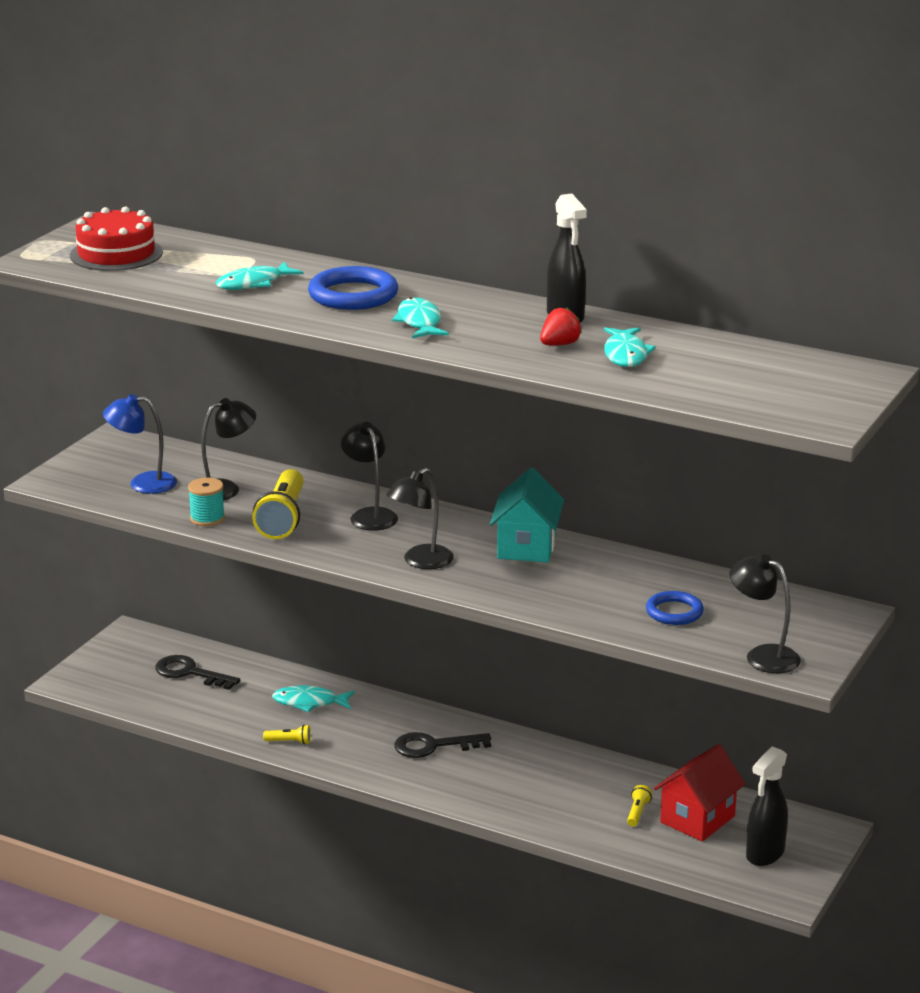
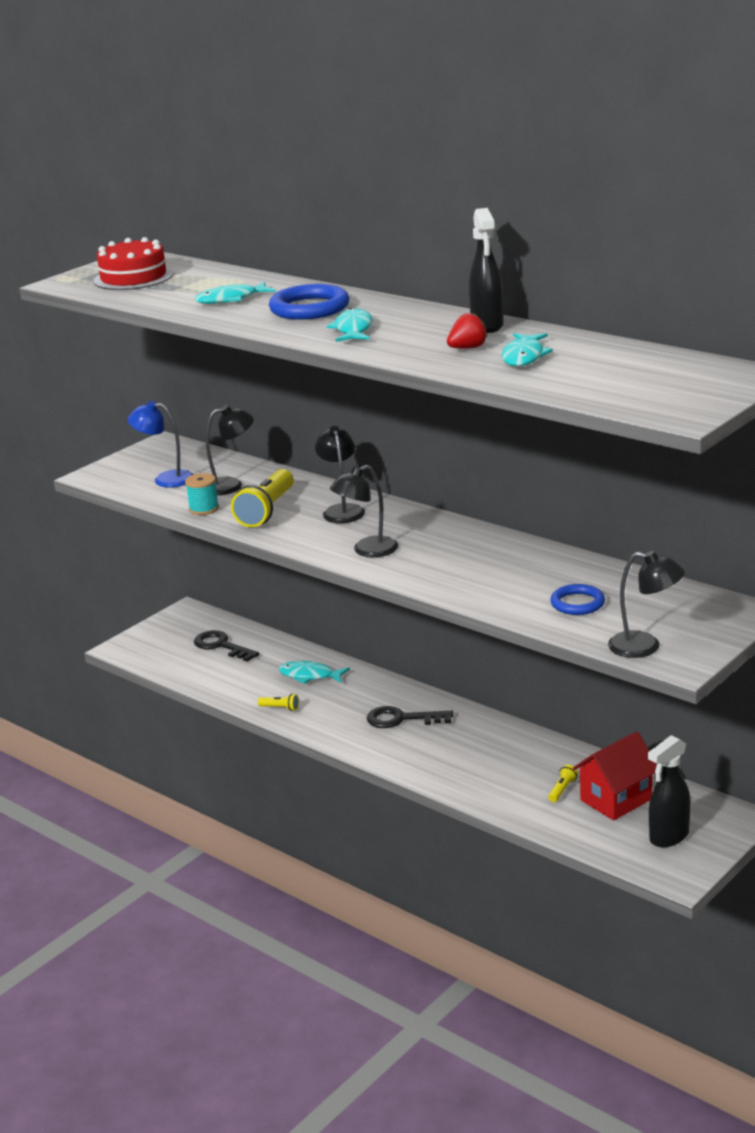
camera: 15 degrees right, 0 degrees up
turquoise house [490,468,564,563] -> none
black lamp [730,554,801,673] -> black lamp turned 150 degrees clockwise [608,551,685,658]

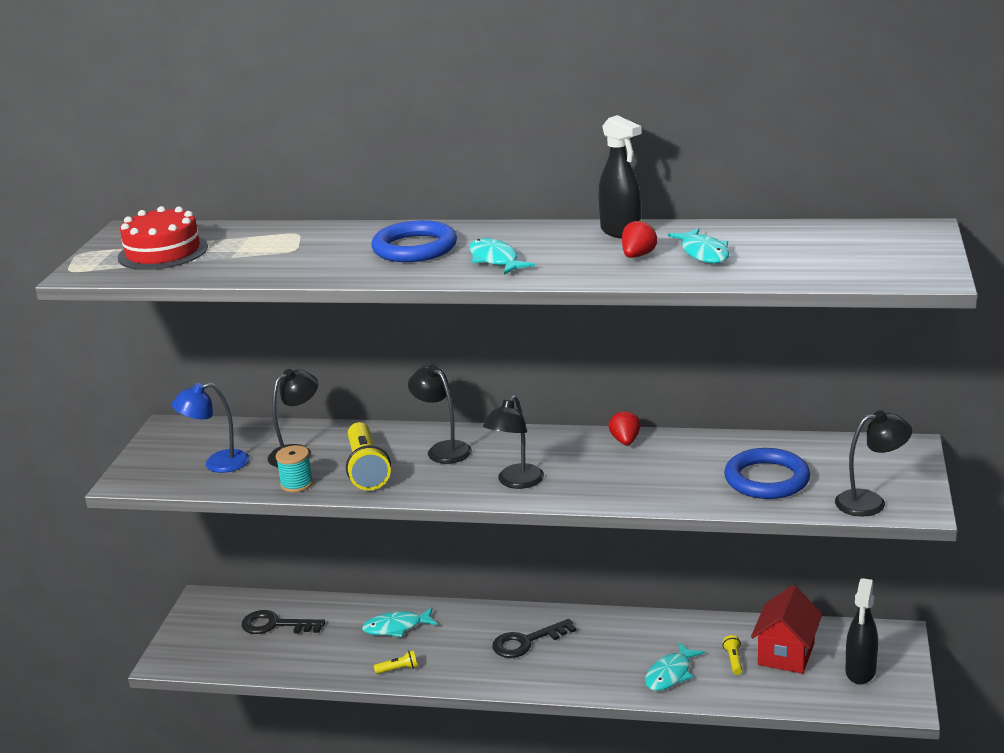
camera: 30 degrees left, 0 degrees up
turquoise fish [195,282,276,304] -> turquoise fish moved to [645,642,705,691]
blue ring [550,584,605,615] -> blue ring [724,448,810,499], size x1.60
none -> red strawberry [608,410,641,445]

